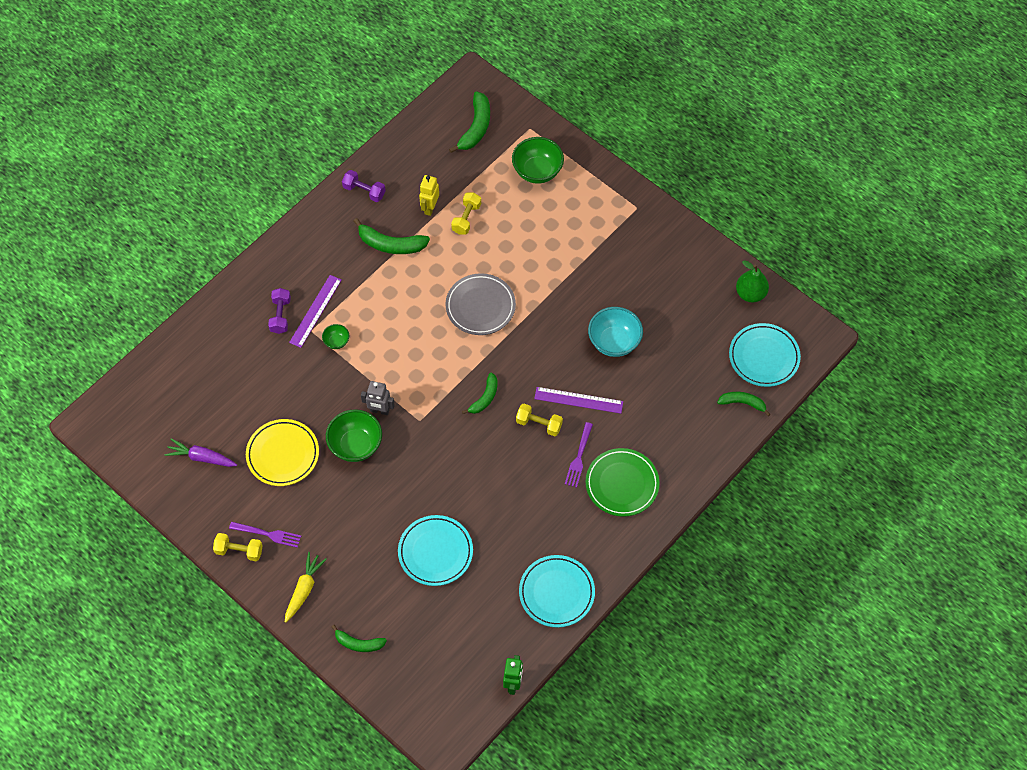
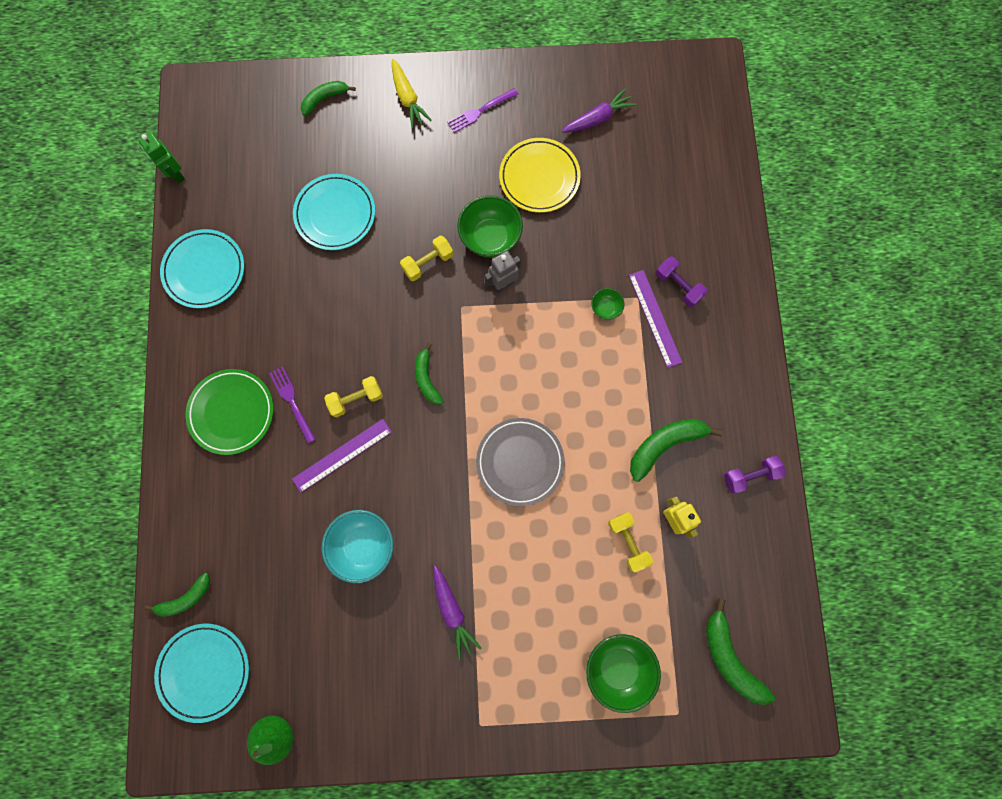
camera: 135 degrees right, 15 degrees up
yellow dumbbell [213,533,263,561] -> yellow dumbbell moved to [400,236,453,281]
none -> purple carrot [433,565,482,660]

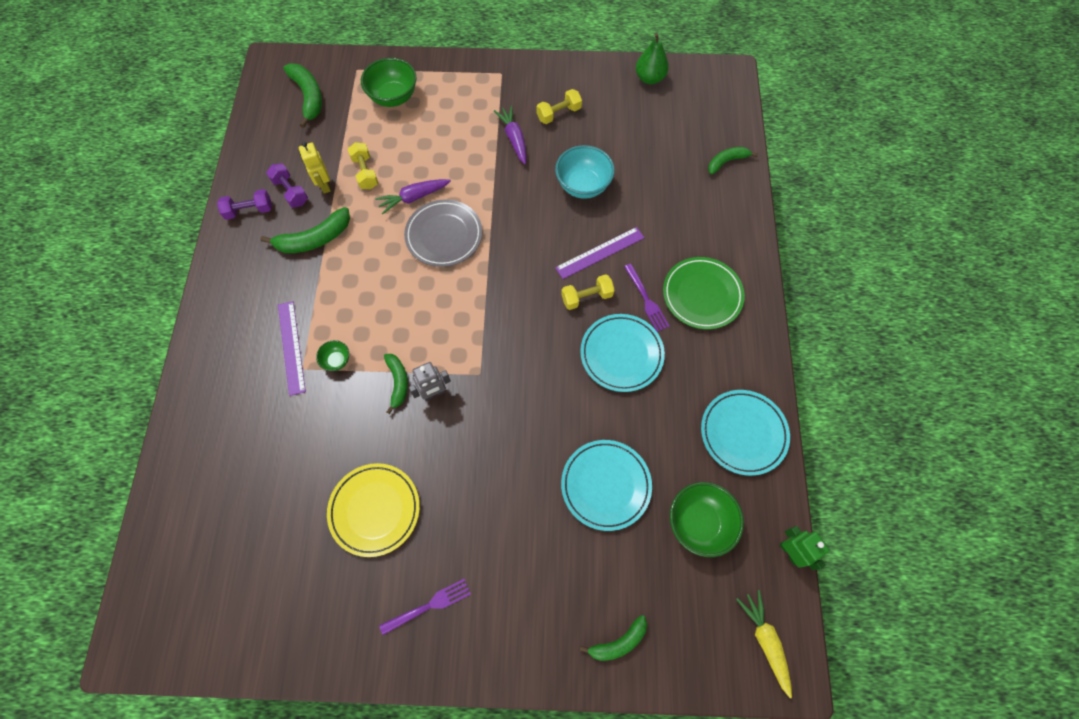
camera: 175 degrees left, 10 degrees down
turquoise plate [154,624,249,723] -> turquoise plate moved to [580,314,665,392]
yellow carrot [392,59,432,129] -> yellow carrot moved to [736,590,792,698]
yellow dumbbell [400,236,453,281] -> yellow dumbbell moved to [536,89,582,124]
green banana [415,343,444,405] -> green banana moved to [384,354,408,414]
green bowl [457,195,523,257] -> green bowl moved to [670,482,744,557]
purple carrot [562,88,637,133] -> purple carrot moved to [375,179,451,214]
purple dumbbell [655,257,708,307] -> purple dumbbell moved to [266,163,308,208]

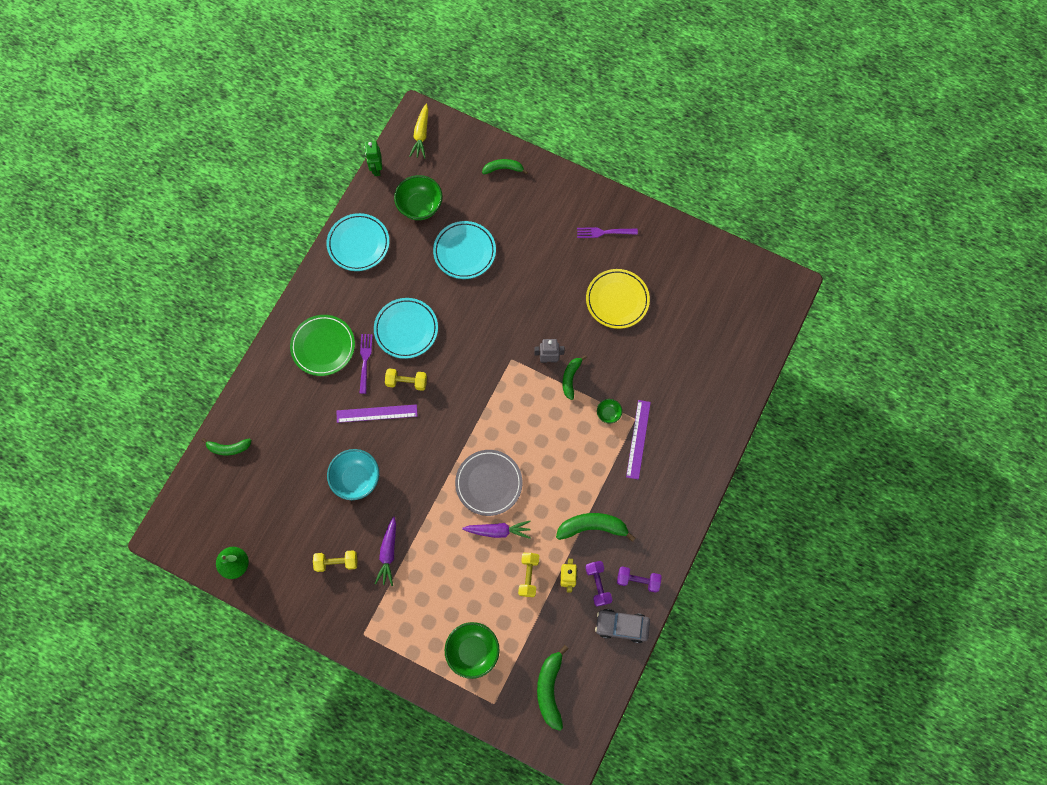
camera: 155 degrees left, 5 degrees up
none -> grey car [595,609,650,643]

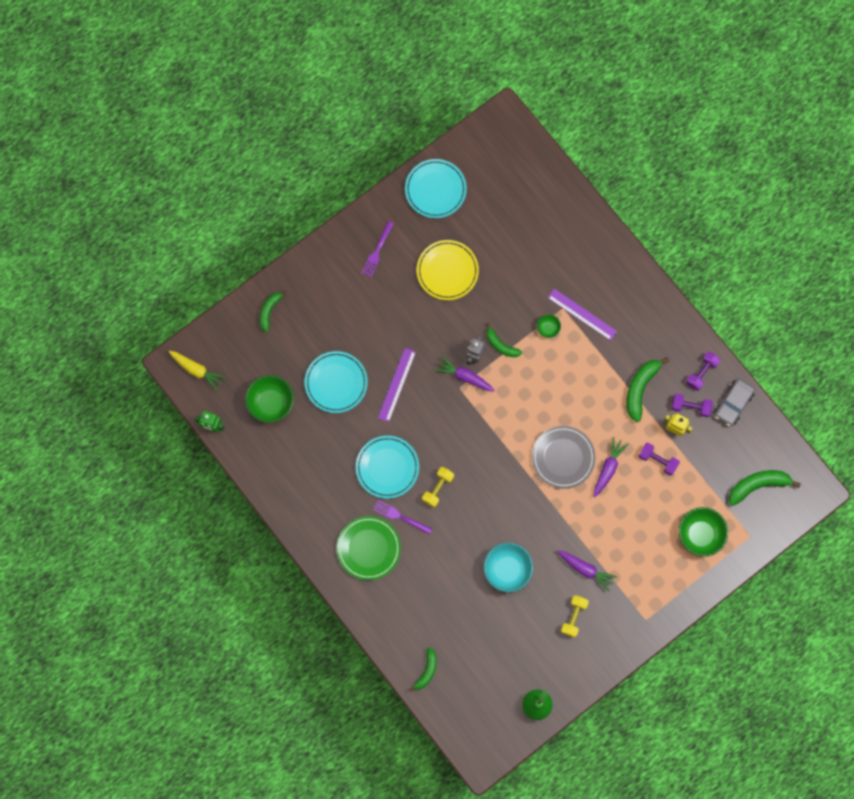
camera: 65 degrees left, 5 degrees up
turquoise plate [327,213,389,271] -> turquoise plate moved to [405,159,467,218]
purple ruler [337,404,417,423] -> purple ruler moved to [378,348,416,422]
yellow dumbbell [518,553,539,597] -> purple dumbbell [639,443,680,475]
green banana [537,645,569,731] -> green banana turned 135 degrees clockwise [729,470,801,506]
none -> purple carrot [434,356,495,392]

